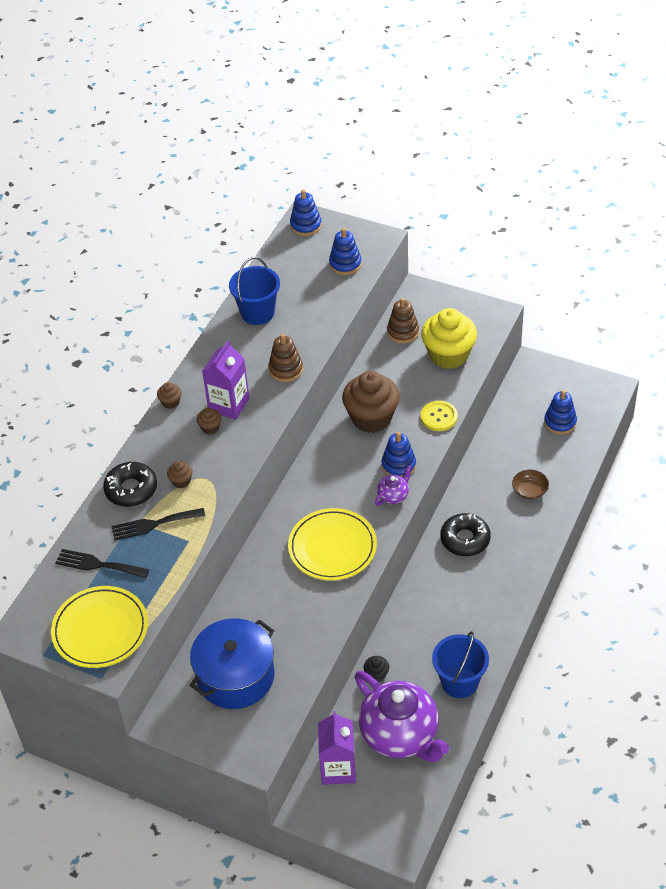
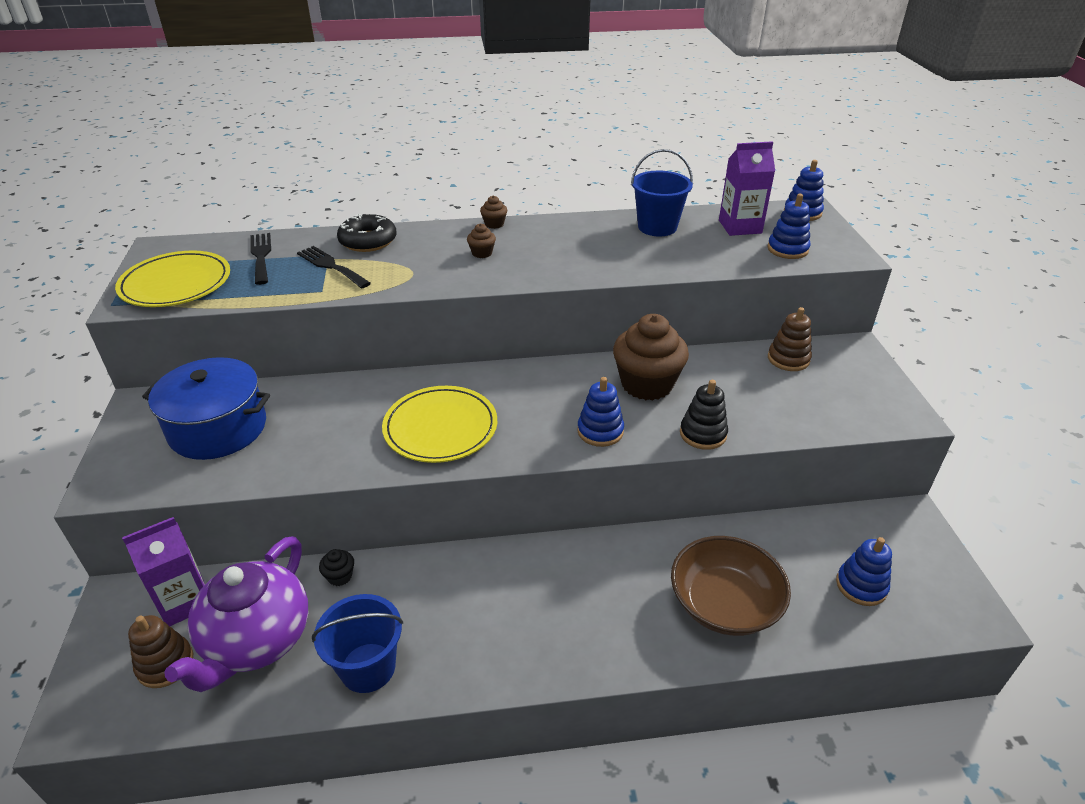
camera: 55 degrees right, 10 degrees down
brown cupcake [167,461,193,488] -> none
purple carton [202,341,249,420] -> purple carton moved to [719,141,775,236]
brown stacking toy [268,334,303,382] -> brown stacking toy moved to [128,615,193,688]
purple teapot [375,465,412,506] -> none
yellow cupcake [421,308,477,369] -> none
yellow button [421,401,458,431] -> black stacking toy [680,380,728,450]
black donut [440,513,491,556] -> none
brown bowl [512,469,549,500] -> brown bowl [671,536,791,636], size x2.09

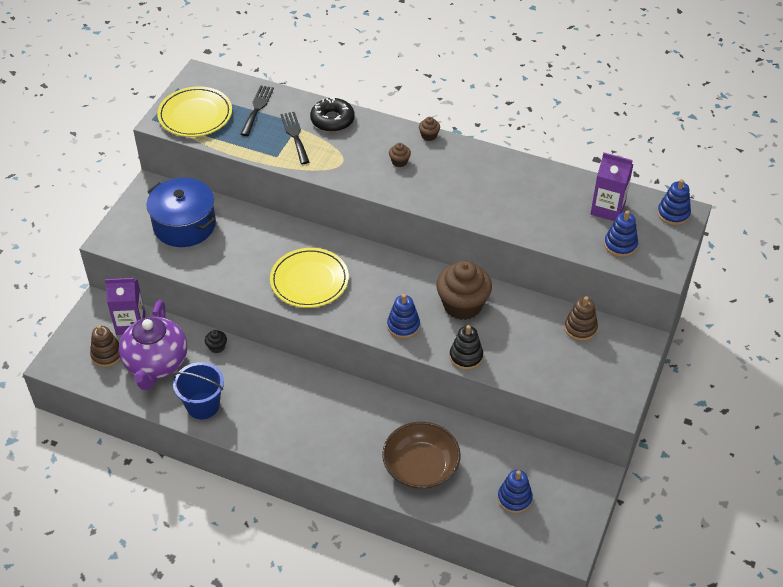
camera: 30 degrees right, 10 degrees up
purple teapot [164,536,308,692] -> purple teapot turned 45 degrees counterclockwise [119,300,187,390]
blue bucket [631,149,693,236] -> none

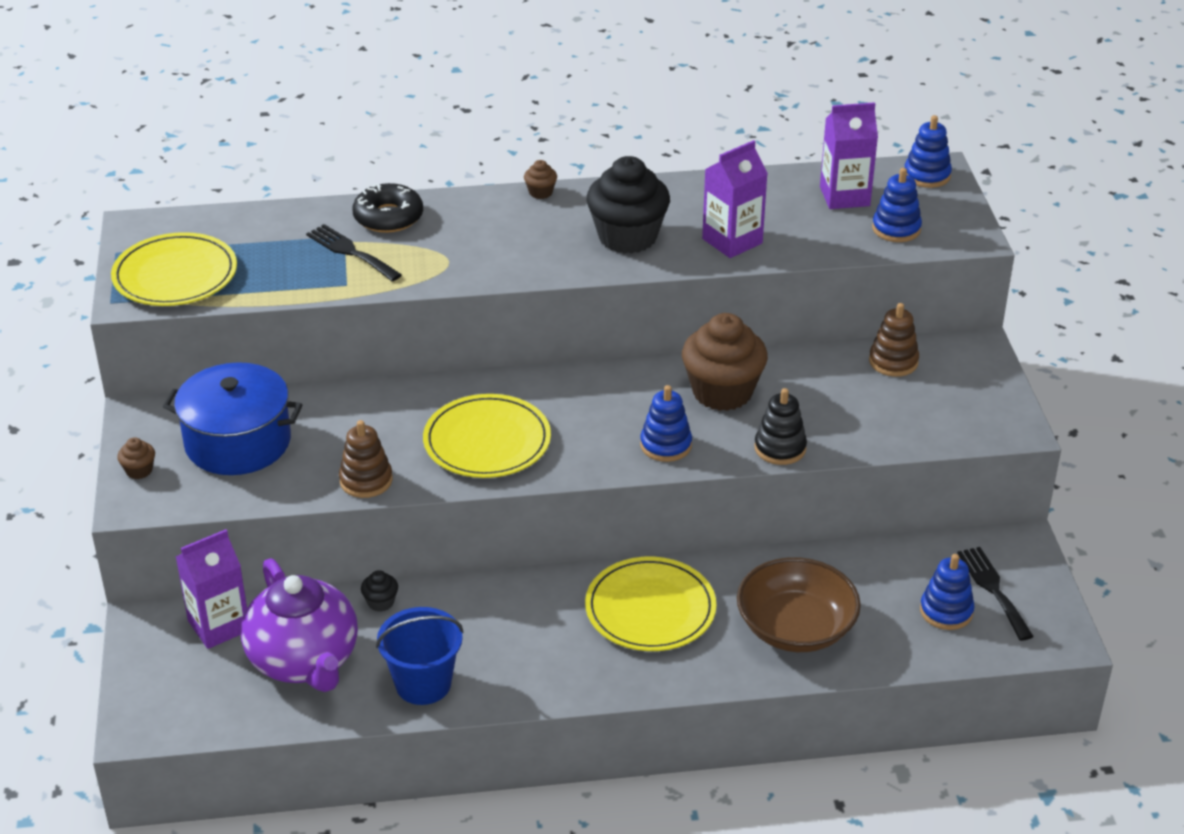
camera: 30 degrees left, 10 degrees down
brown stacking toy [90,325,121,367] -> brown stacking toy moved to [339,420,393,498]
black fork [241,85,274,136] -> black fork moved to [957,547,1034,641]
brown cupcake [389,143,411,167] -> brown cupcake moved to [117,437,155,479]
none -> yellow plate [585,557,716,651]
none -> black cupcake [587,156,670,254]
none -> purple carton [702,140,768,258]

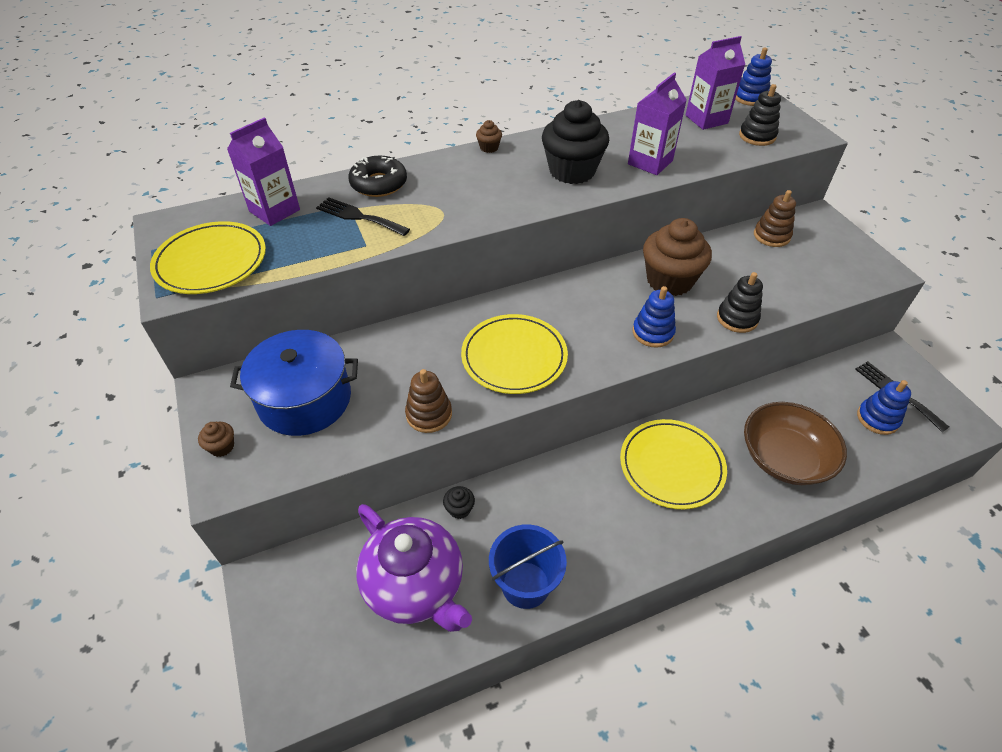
camera: 15 degrees left, 10 degrees up
purple carton [175,529,247,649] -> purple carton moved to [227,117,300,226]
blue stacking toy [872,168,922,242] -> black stacking toy [739,84,781,146]

